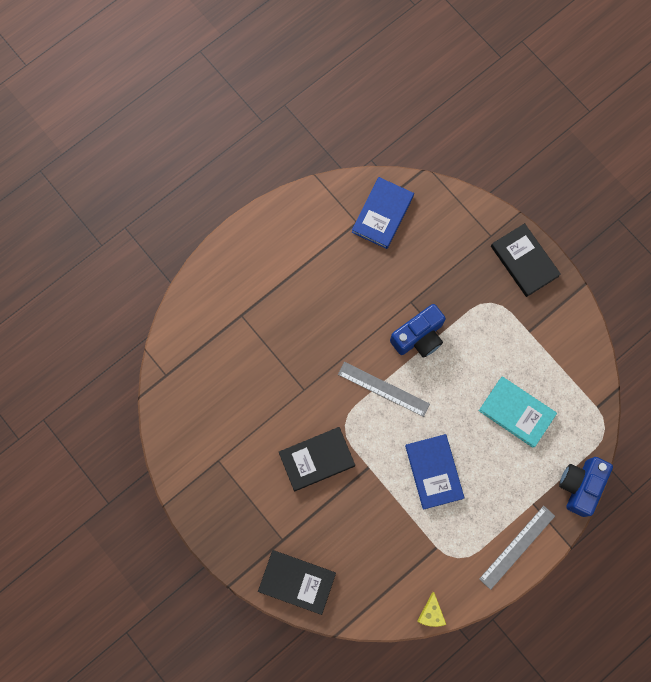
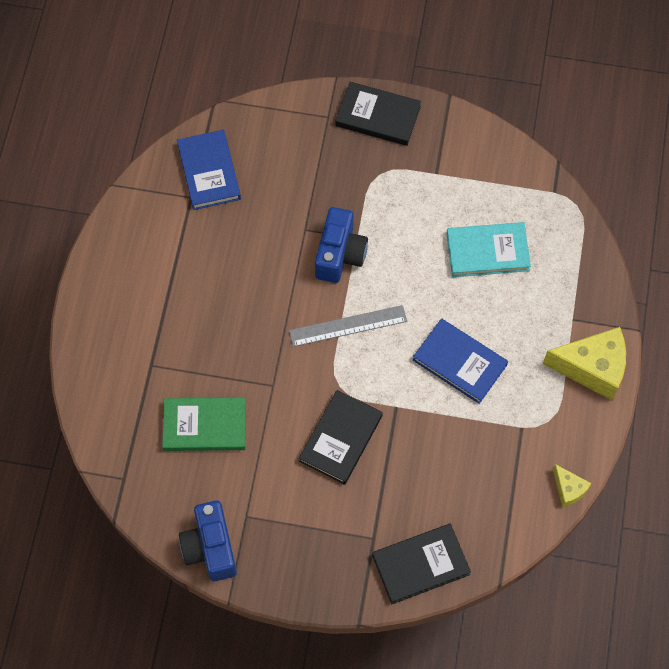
camera: 40 degrees left, 10 degrees down
grey ruler [479,506,555,590] -> yellow cheese [543,327,626,400]
blue camera [559,457,613,517] -> blue camera moved to [179,501,237,581]
none -> green book [162,397,246,451]

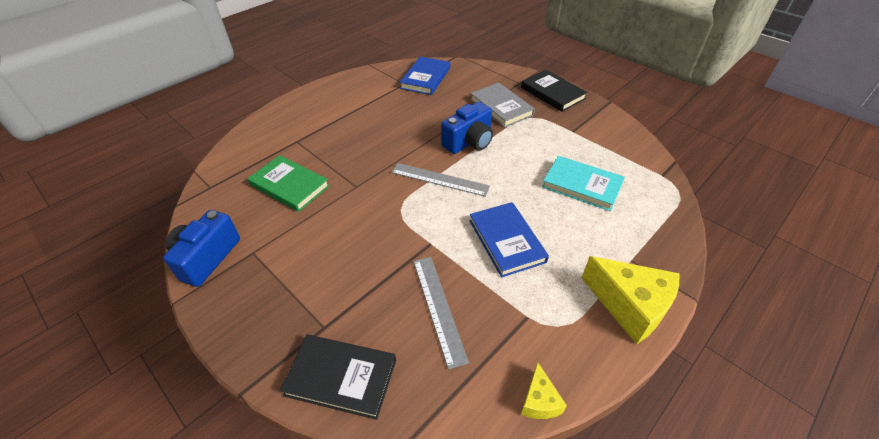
camera: 35 degrees right, 20 degrees down
black book [299,390,383,485] -> none
none -> grey ruler [413,257,469,369]
none -> grey book [470,83,535,128]

